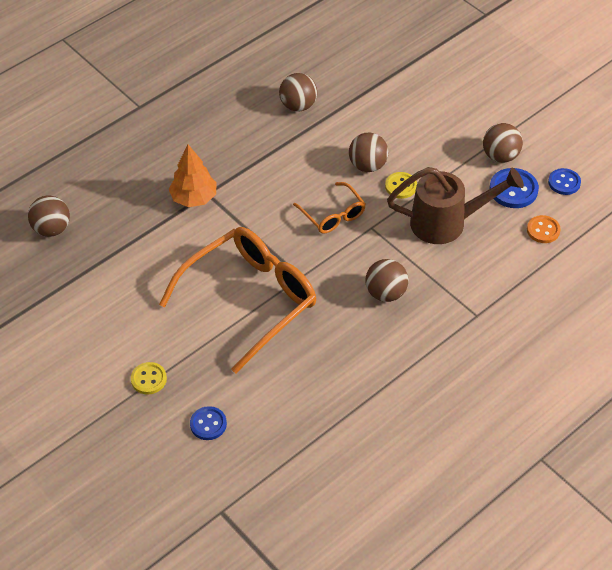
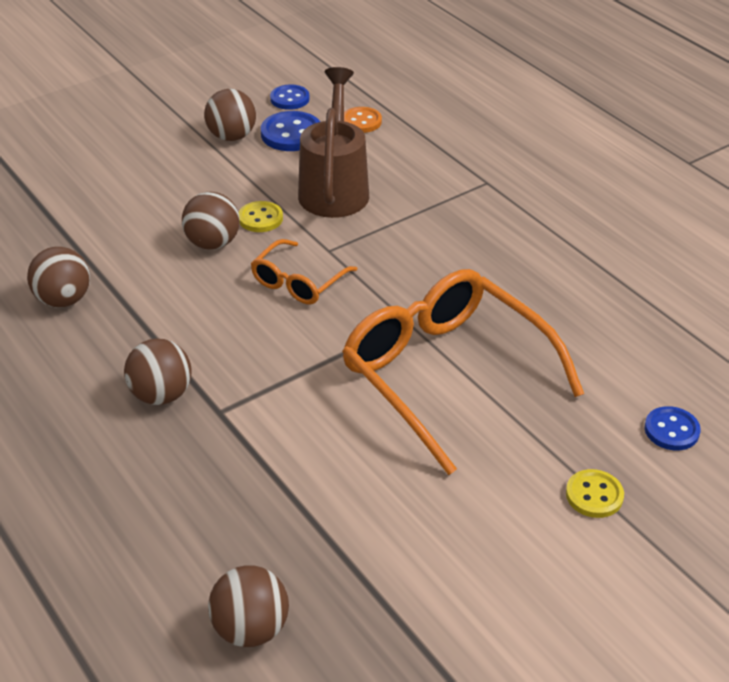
camera: 85 degrees left, 10 degrees down
orange tree [169,145,216,207] -> none
orange glasses [293,182,366,234] -> orange glasses turned 150 degrees clockwise [251,239,358,304]
brown ball [365,259,408,302] -> brown ball moved to [124,338,192,405]

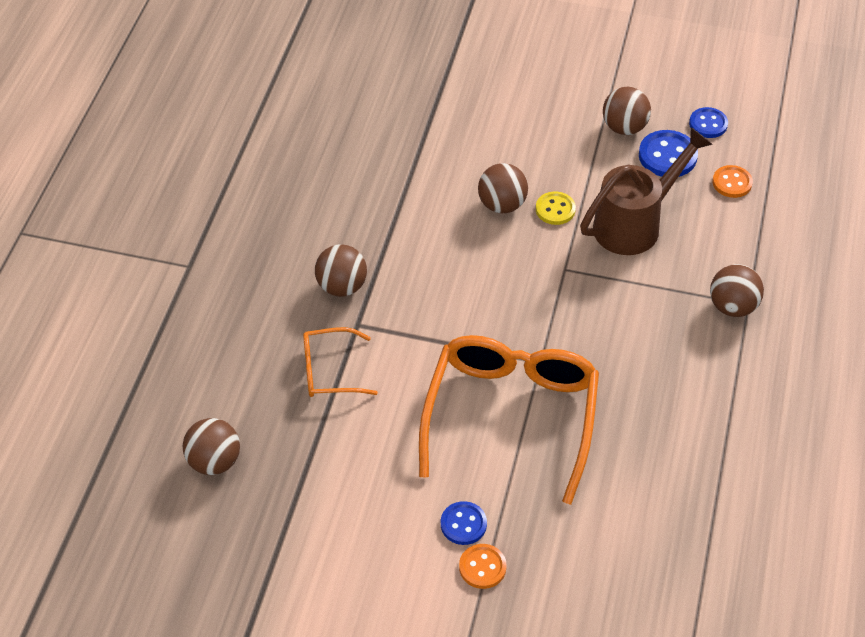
camera: 50 degrees right, 10 degrees up
brown ball [27,247,90,308] -> brown ball moved to [710,264,764,317]
orange glasses [251,239,358,304] -> orange glasses moved to [303,327,378,397]
yellow button [566,469,624,518] -> orange button [459,544,507,589]
blue button [645,406,701,450] -> blue button moved to [441,501,487,545]

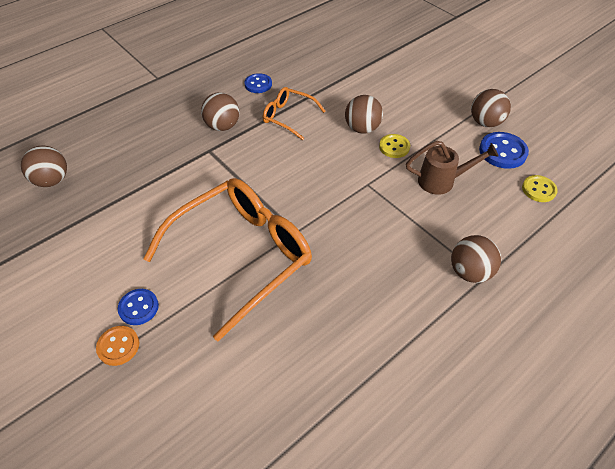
camera: 35 degrees right, 0 degrees up
orange glasses [303,327,378,397] -> orange glasses moved to [263,87,325,140]
brown watering can [580,127,713,255] -> brown watering can [406,141,499,195], size x0.66
blue button [689,107,728,138] -> blue button moved to [244,73,272,93]
orange button [712,165,753,198] -> yellow button [522,175,558,202]

